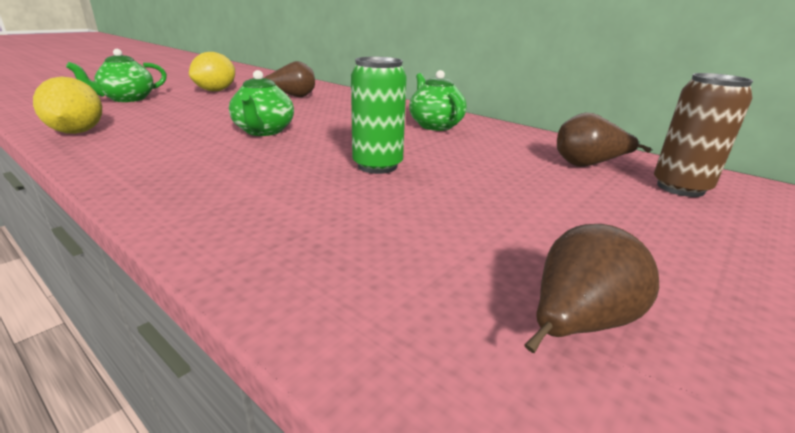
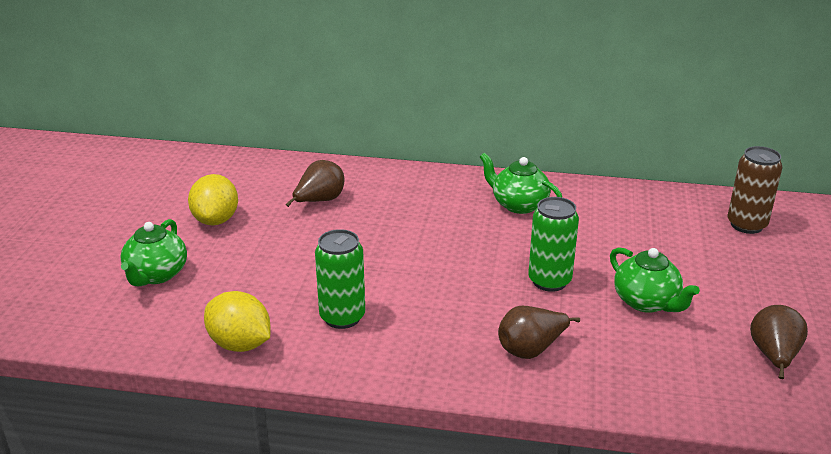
camera: 30 degrees left, 5 degrees up
green teapot [229,70,294,136] -> green teapot moved to [610,247,700,313]
brown pear [557,112,651,167] -> brown pear moved to [498,306,580,359]
none -> green can [315,229,365,329]

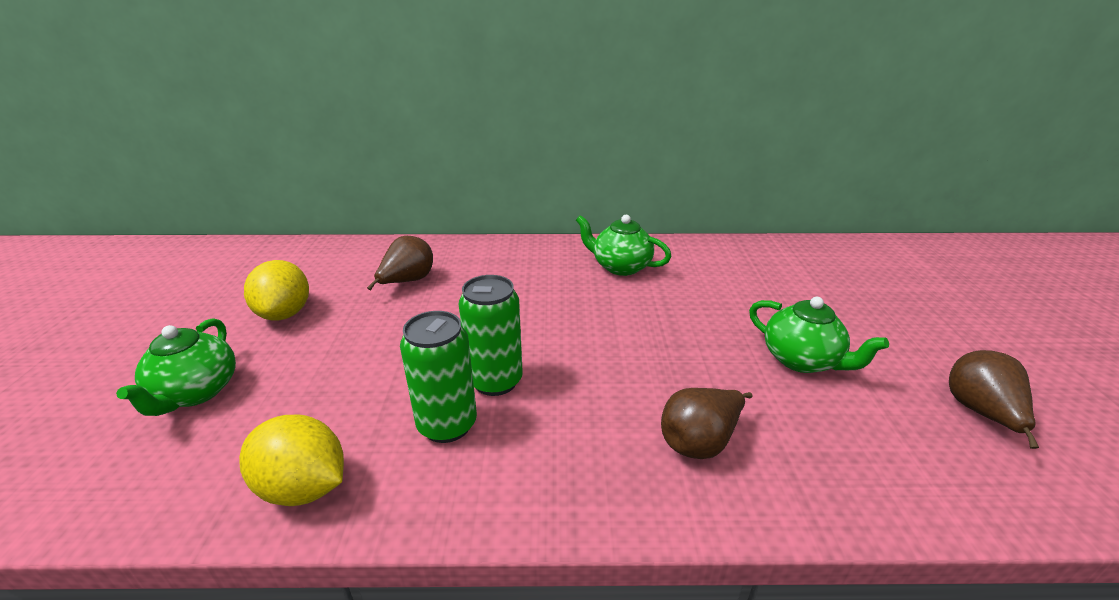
camera: 10 degrees left, 0 degrees up
green can [528,197,579,292] -> green can moved to [459,275,523,396]
brown can [727,146,782,234] -> none

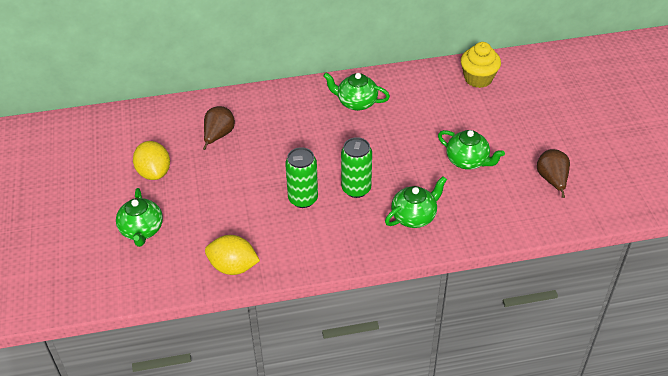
camera: 10 degrees left, 15 degrees up
green can [400,311,477,443] -> green can moved to [341,137,372,198]
brown pear [661,388,753,459] -> green teapot [385,176,447,228]
none -> yellow cupcake [461,42,501,88]

